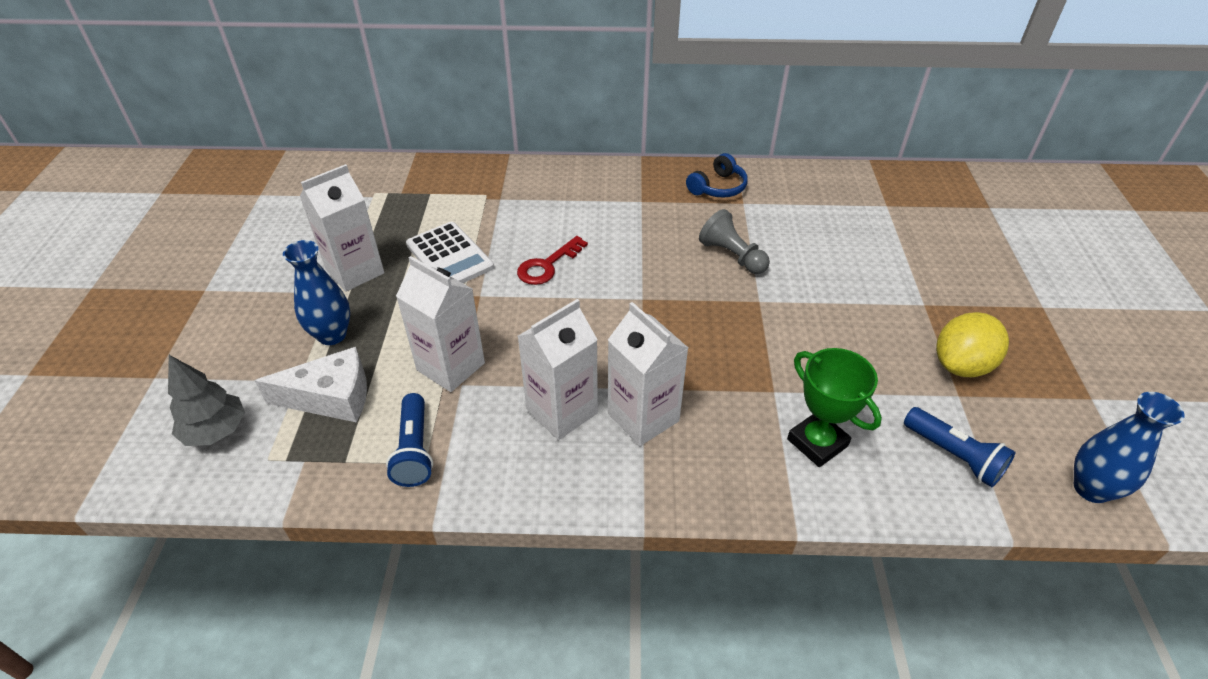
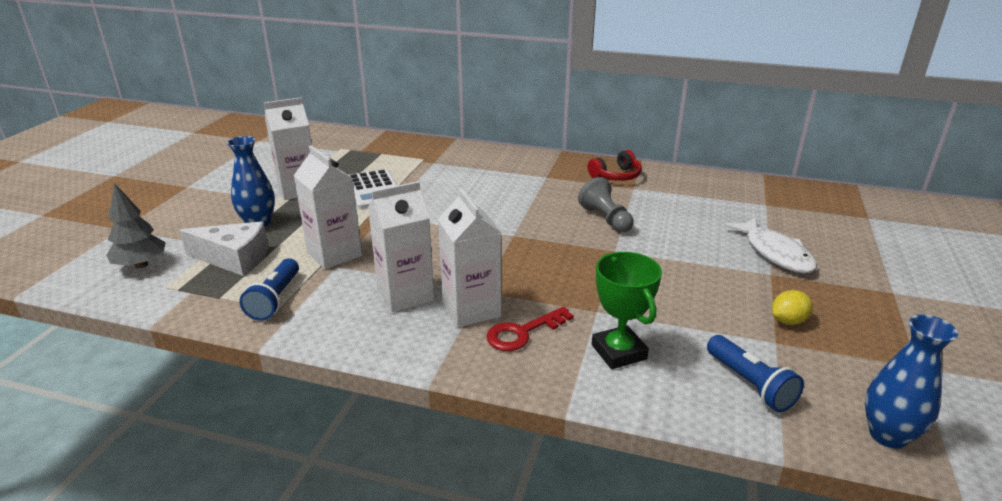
camera: 15 degrees right, 15 degrees down
red key [517,236,588,285] -> red key moved to [486,306,574,351]
blue headphones [686,153,748,198] -> red headphones [588,150,642,181]
yellow lemon [936,312,1009,377] -> yellow lemon [772,290,813,325], size x0.57
none -> white fish [724,218,817,273]

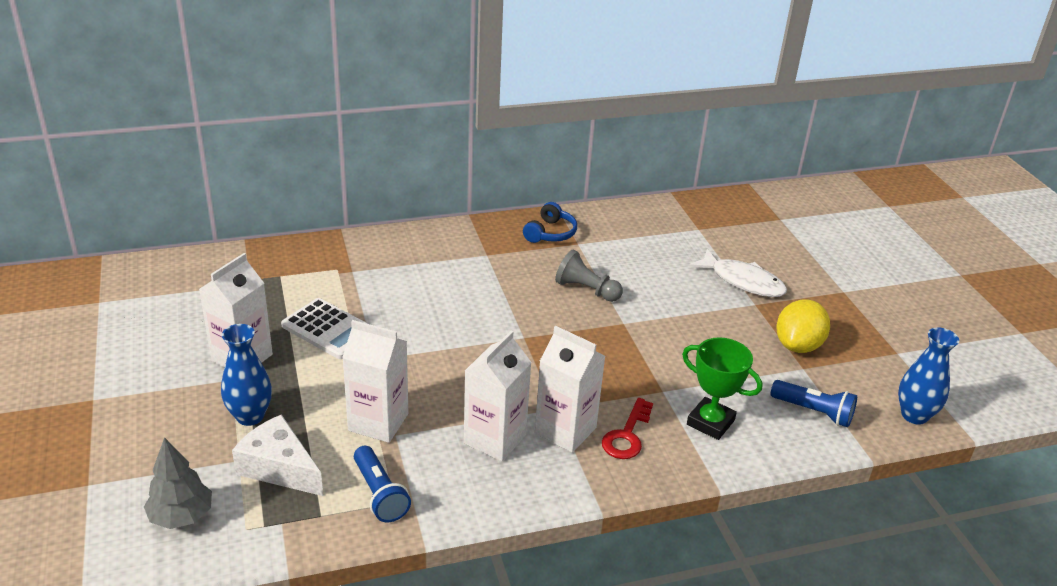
camera: 35 degrees left, 5 degrees up
white cheese [179,221,268,276] -> white cheese turned 120 degrees counterclockwise [232,414,323,496]
red headphones [588,150,642,181] -> blue headphones [523,202,577,243]
yellow lemon [772,290,813,325] -> yellow lemon [776,299,830,353], size x1.74

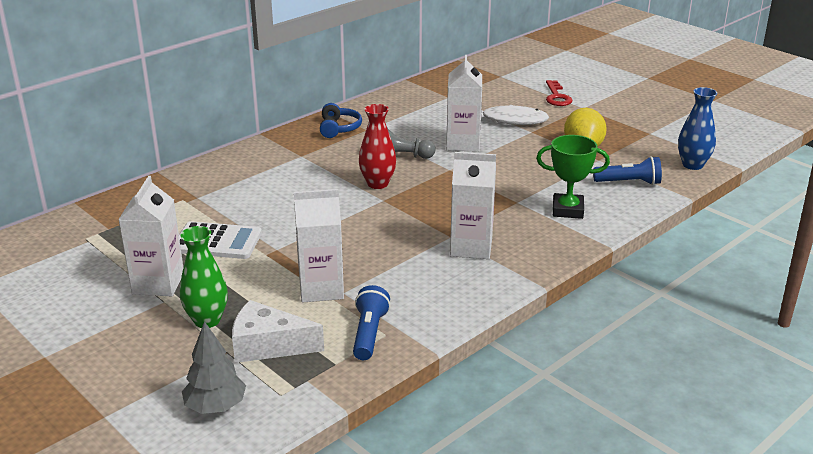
camera: 25 degrees left, 5 degrees down
blue vase [221,324,272,426] -> green vase [180,226,228,328]
blue flashlight [354,446,411,523] -> blue flashlight turned 120 degrees counterclockwise [353,285,391,360]
white carton [464,331,532,462] -> white carton moved to [446,55,482,152]
red key [602,398,653,459] -> red key moved to [546,80,573,106]
none -> red vase [359,104,396,189]

